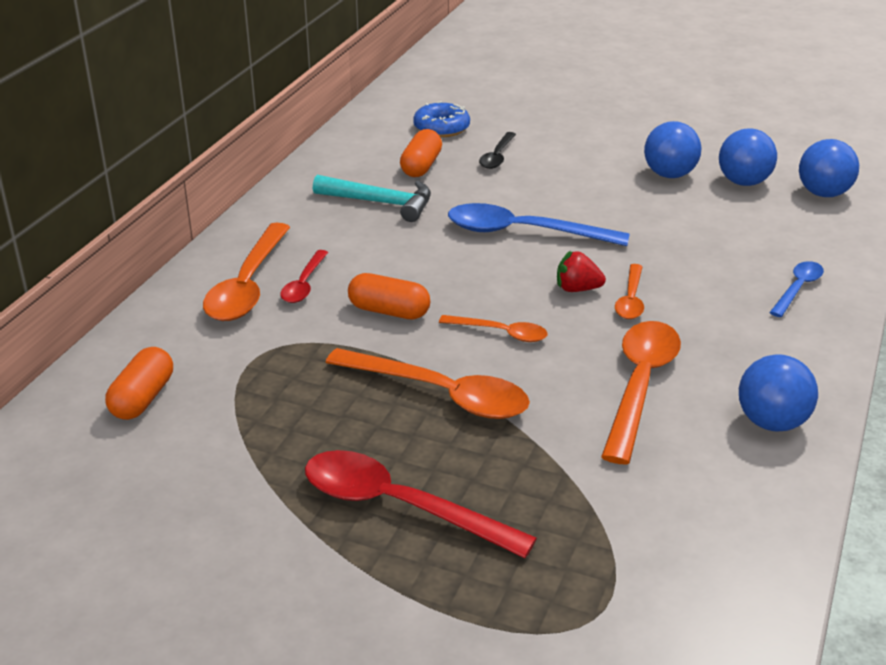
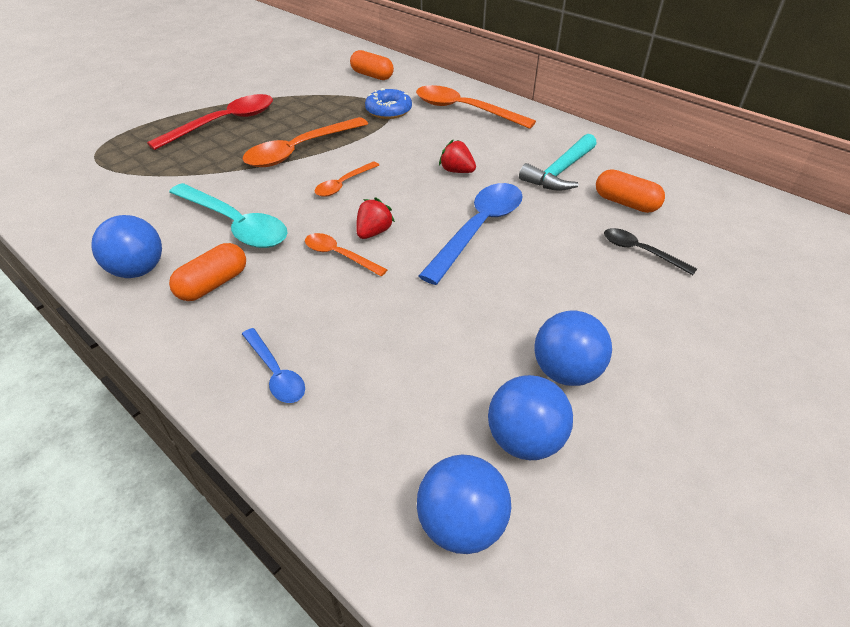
camera: 110 degrees right, 10 degrees up
red spoon [280,250,328,303] -> none
orange capsule [348,273,430,319] -> orange capsule moved to [169,243,246,301]
blue donut [413,101,470,137] -> blue donut moved to [365,88,412,119]
orange spoon [601,321,681,464] -> turquoise spoon [169,183,288,248]
none -> red strawberry [439,140,476,173]

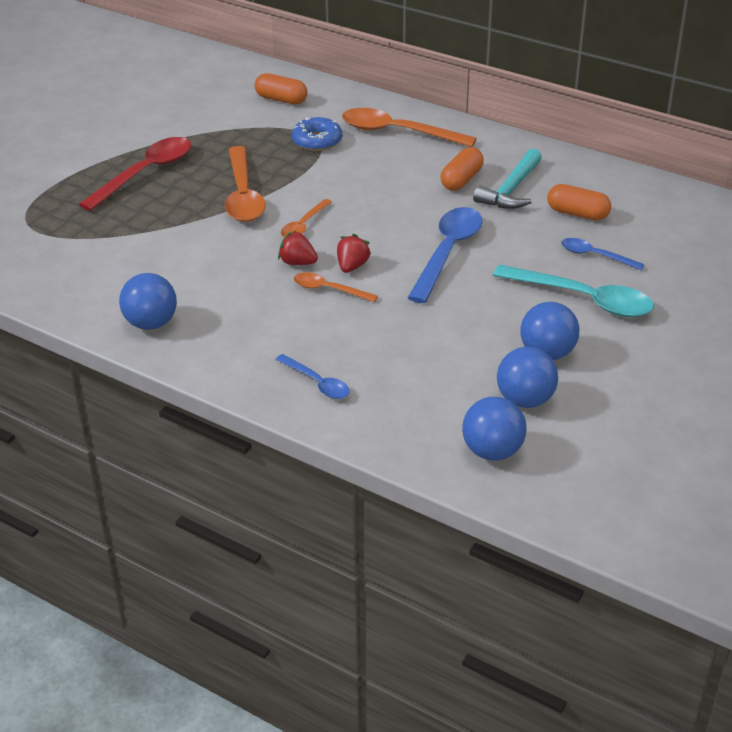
camera: 10 degrees left, 5 degrees down
turquoise spoon [169,183,288,248] -> turquoise spoon moved to [493,265,654,317]
orange capsule [169,243,246,301] -> orange capsule moved to [441,147,484,191]
orange spoon [243,117,368,167] -> orange spoon turned 45 degrees counterclockwise [225,146,266,222]
red strawberry [439,140,476,173] -> red strawberry moved to [278,231,318,265]
black spoon [604,228,697,275] -> blue spoon [561,238,645,270]

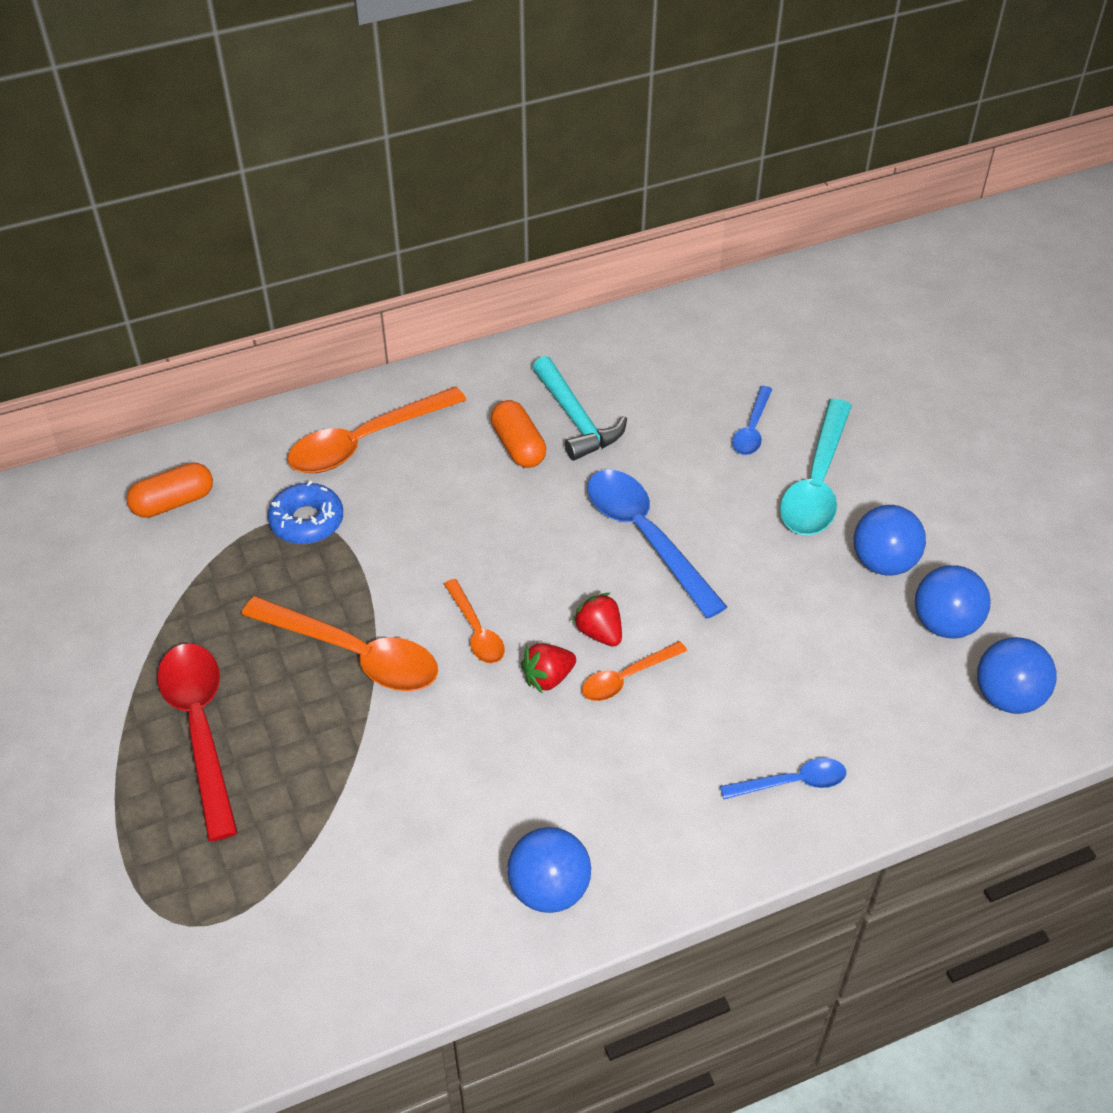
camera: 55 degrees left, 10 degrees up
turquoise spoon [493,265,654,317] -> turquoise spoon turned 135 degrees clockwise [780,399,852,535]
orange capsule [547,184,611,221] -> none
blue spoon [561,238,645,270] -> blue spoon turned 45 degrees counterclockwise [732,386,772,455]

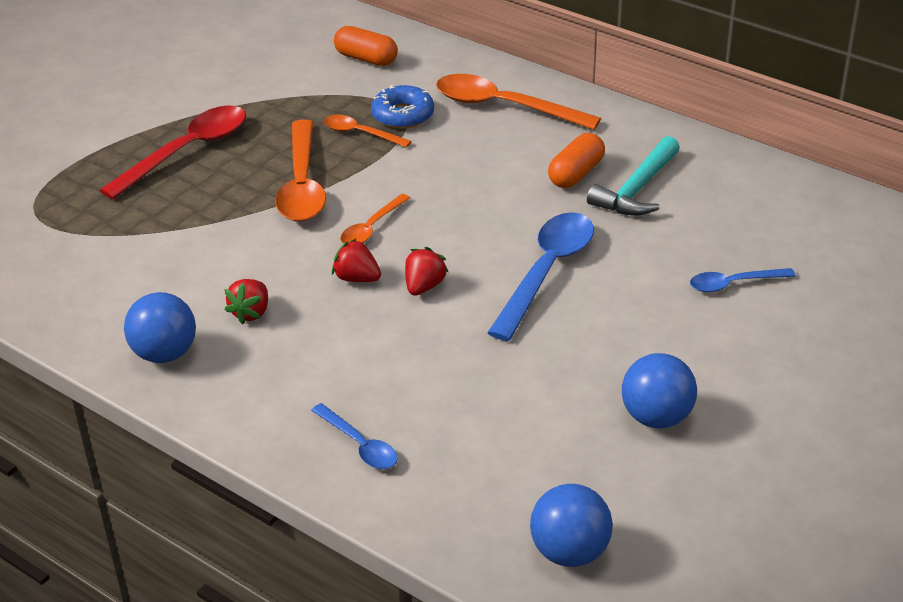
camera: 60 degrees right, 10 degrees down
orange spoon [582,641,687,701] -> orange spoon moved to [324,115,411,148]
turquoise spoon [780,399,852,535] -> none
blue ball [915,565,990,638] -> none
none -> red strawberry [225,279,268,324]

